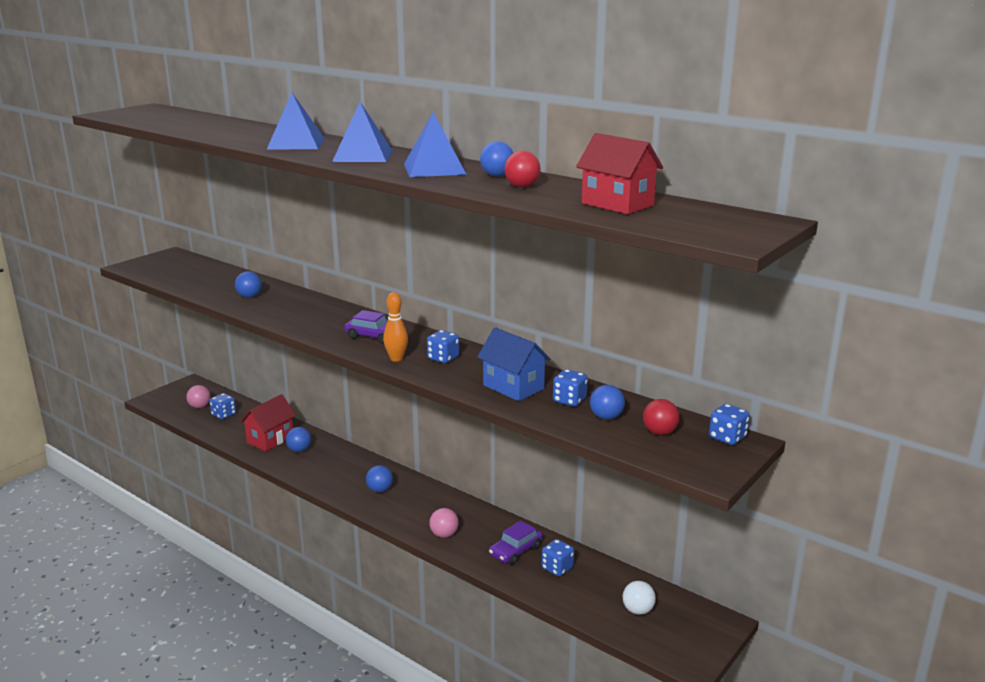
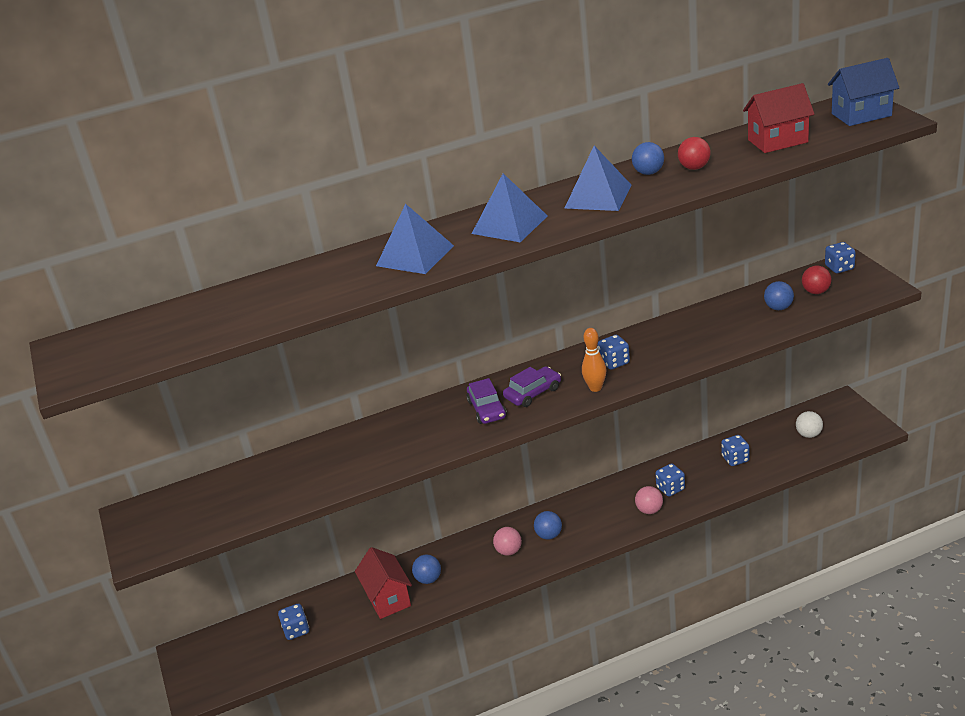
camera: 55 degrees left, 10 degrees up
pink ball [186,385,210,408] -> pink ball moved to [493,527,522,556]
blue ball [235,271,262,298] -> none
blue house [477,327,551,401] -> blue house moved to [828,58,899,126]
purple car [489,520,543,565] -> purple car moved to [466,378,507,424]
blue dice [553,369,588,407] -> blue dice moved to [655,464,685,496]

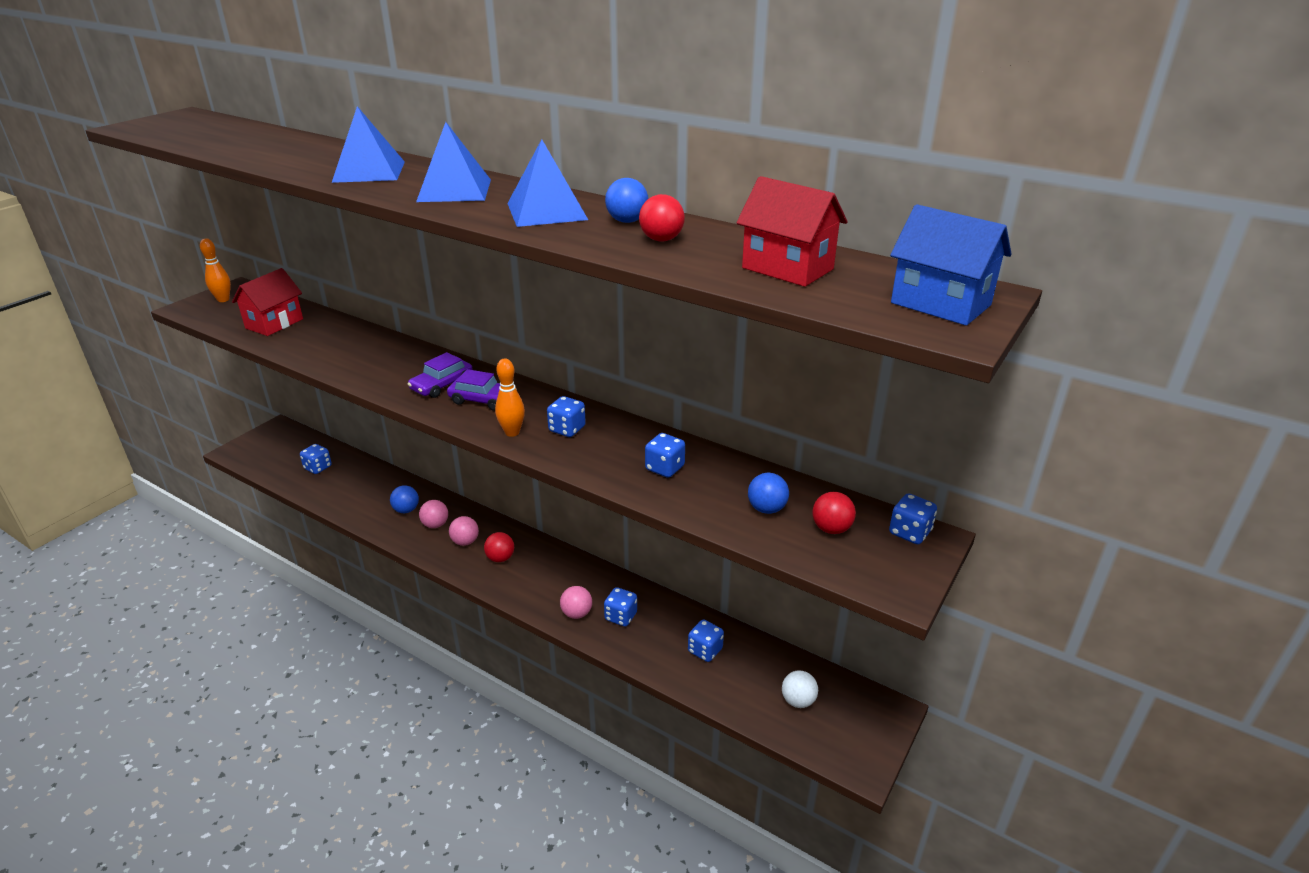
camera: 50 degrees right, 0 degrees up
red house [355,547,412,619] -> red house moved to [232,268,303,336]
blue ball [534,511,562,540] -> red ball [484,532,514,562]
none -> orange bowling pin [200,238,231,302]
none -> pink ball [419,500,448,528]
none -> blue dice [645,433,685,478]

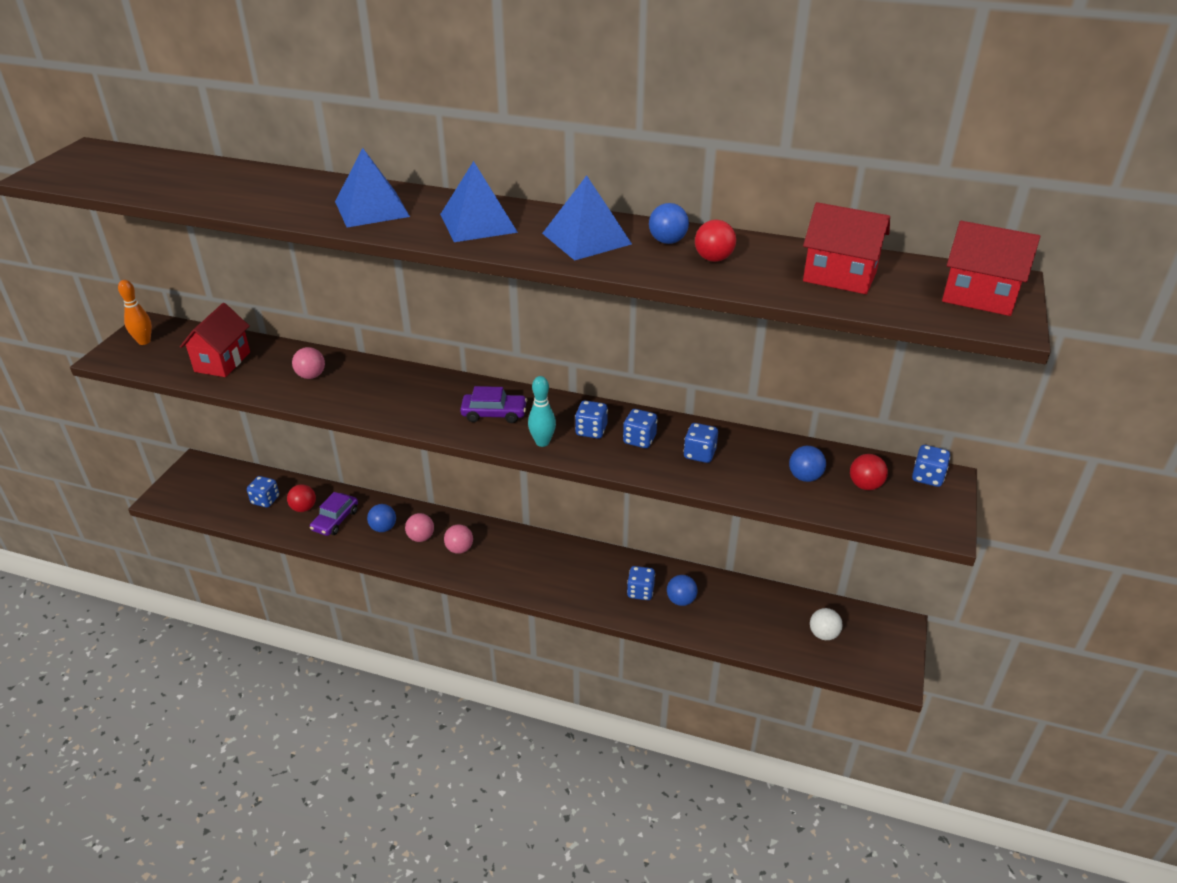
camera: 15 degrees left, 5 degrees up
purple car [408,352,473,398] -> purple car moved to [310,492,358,536]
red ball [484,532,514,562] -> red ball moved to [287,484,316,512]
orange bowling pin [495,359,525,437] -> turquoise bowling pin [528,376,556,447]
pink ball [560,586,592,619] -> pink ball moved to [292,347,325,379]
blue dice [688,620,724,662] -> blue dice moved to [623,409,658,448]
blue house [890,204,1012,326] -> red house [942,221,1040,316]
none -> blue ball [667,575,698,606]

